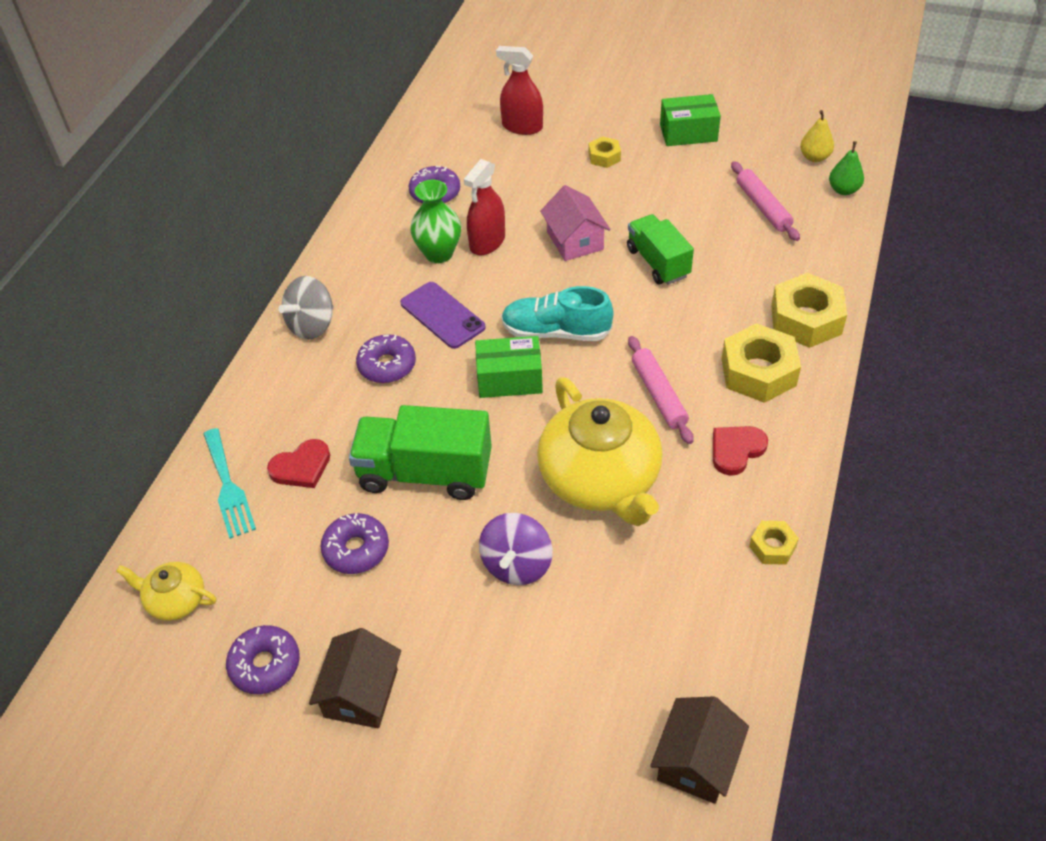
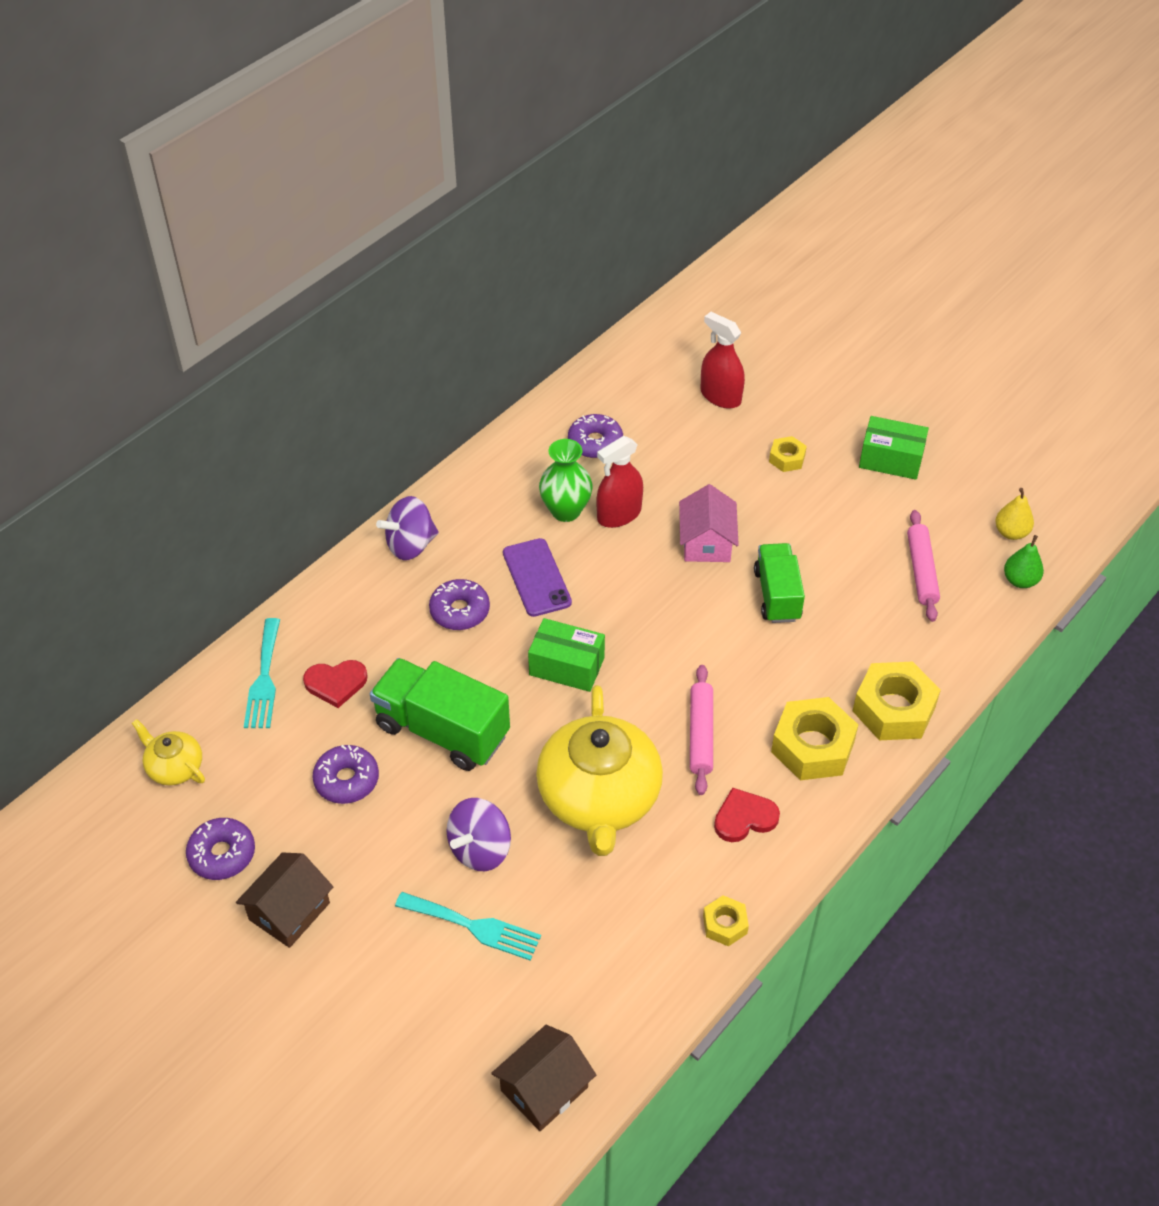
camera: 20 degrees right, 0 degrees up
grey spinning top [278,276,333,340] -> purple spinning top [376,496,439,560]
turquoise shoe [501,286,614,341] -> none
none -> turquoise fork [395,892,541,961]

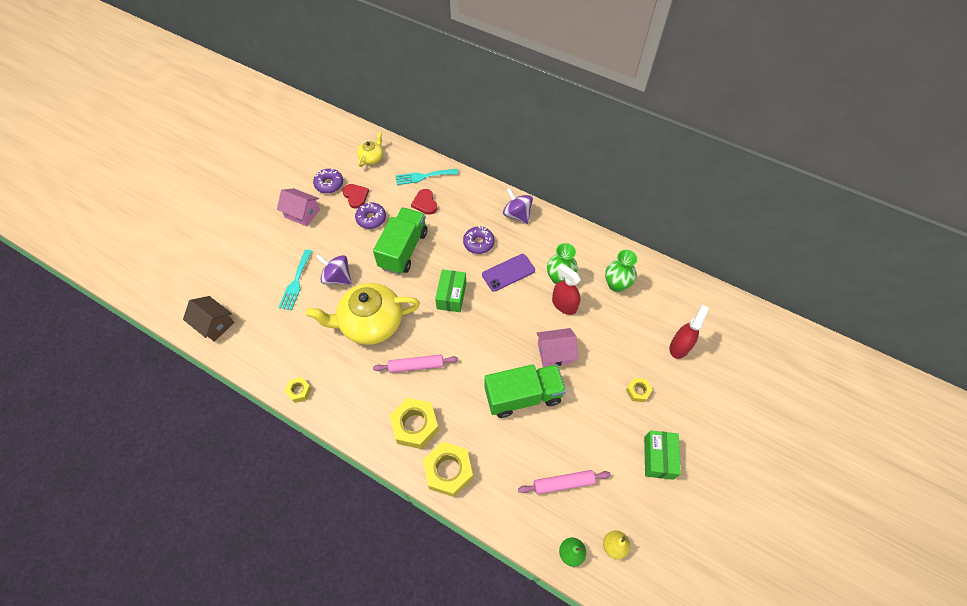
camera: 80 degrees right, 10 degrees up
brown house [236,852,333,948] -> pink house [277,188,320,226]
purple donut [568,414,623,458] -> green vase [605,250,637,292]
red heart [714,788,780,842] -> red heart moved to [342,184,369,209]
green truck [754,543,805,623] -> green truck [485,364,566,418], size x1.50

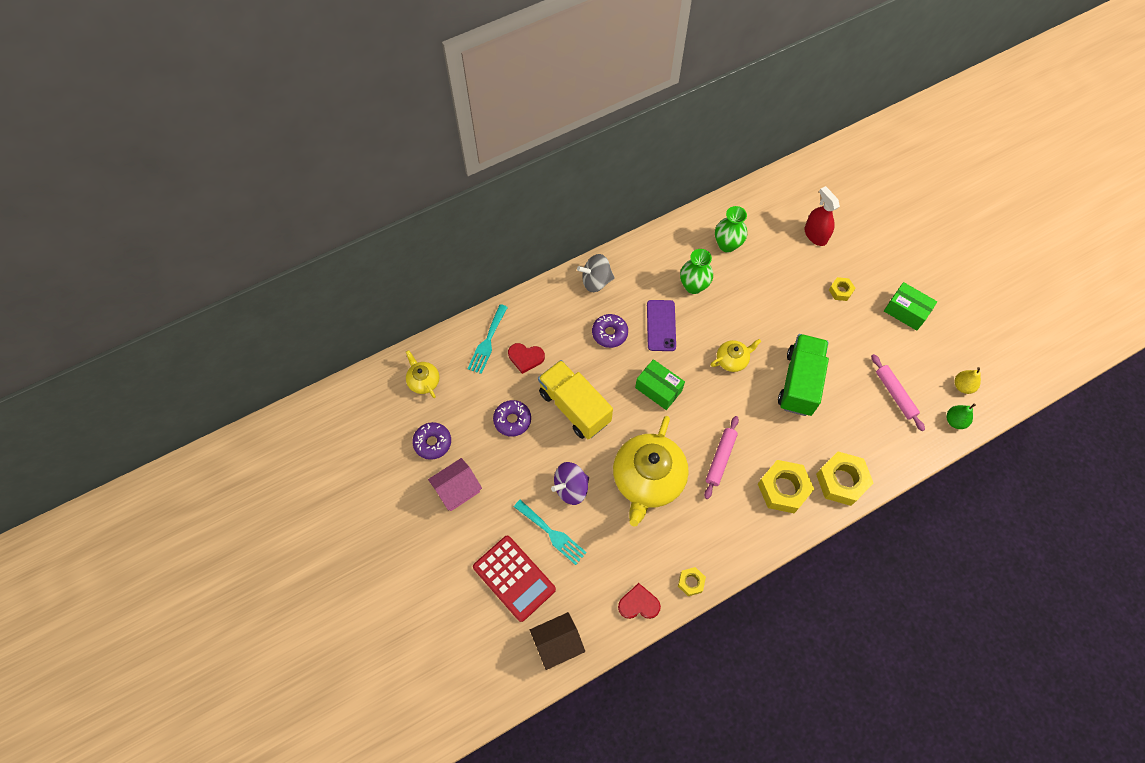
camera: 60 degrees left, 5 degrees up
red heart [342,184,369,209] -> red heart moved to [618,583,661,619]
green truck [373,207,428,275] -> yellow truck [538,360,613,439]
purple spinning top [503,188,533,224] -> grey spinning top [577,254,615,292]
pink rolling pin [518,470,611,494] -> pink rolling pin turned 45 degrees counterclockwise [871,354,925,431]
pink house [536,328,578,367] -> none
red spray bottle [552,263,581,315] -> none
none -> red calculator [473,536,556,622]
none -> yellow teapot [711,339,761,372]

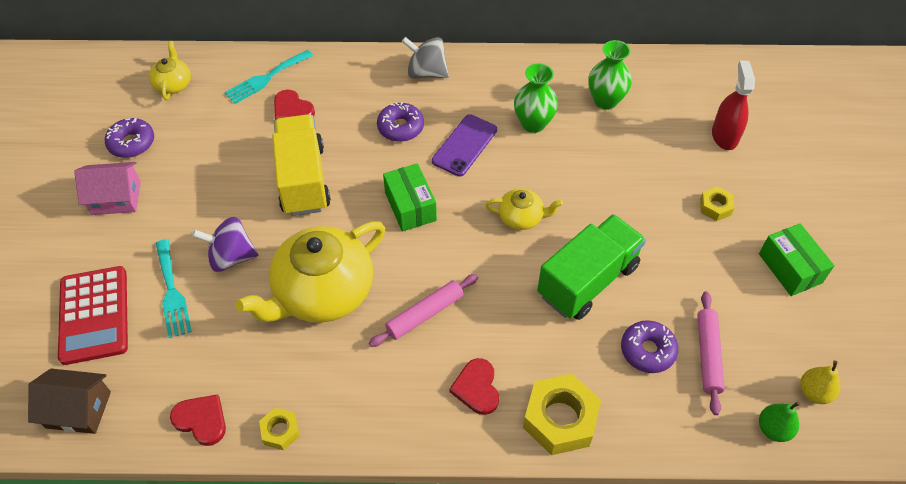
camera: 30 degrees right, 10 degrees down
purple donut [493,400,531,437] -> purple donut moved to [621,320,678,373]
yellow nut [758,460,814,513] -> red heart [449,358,499,415]

